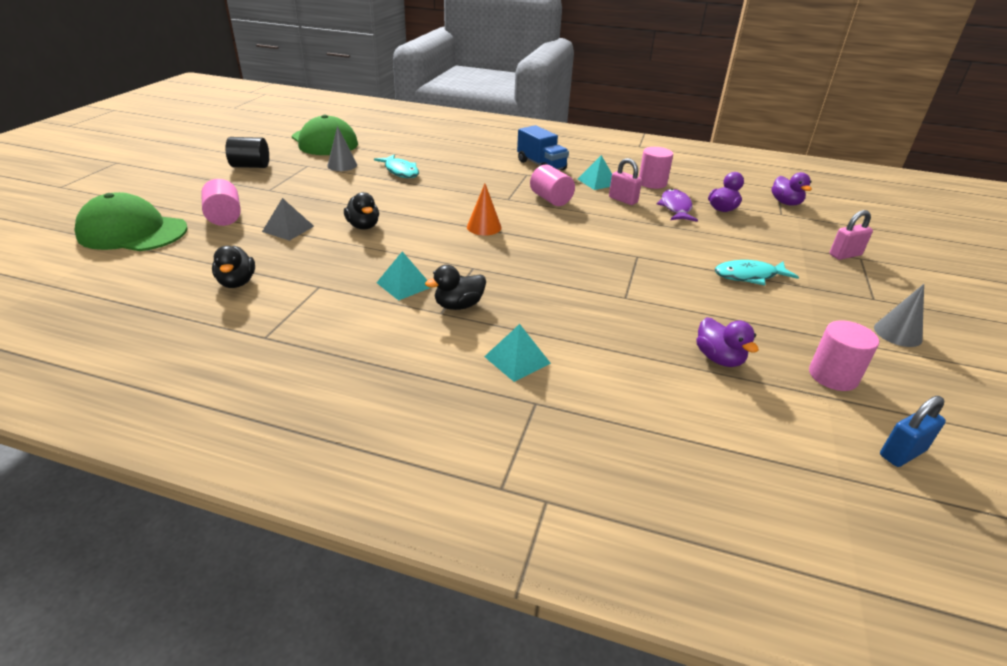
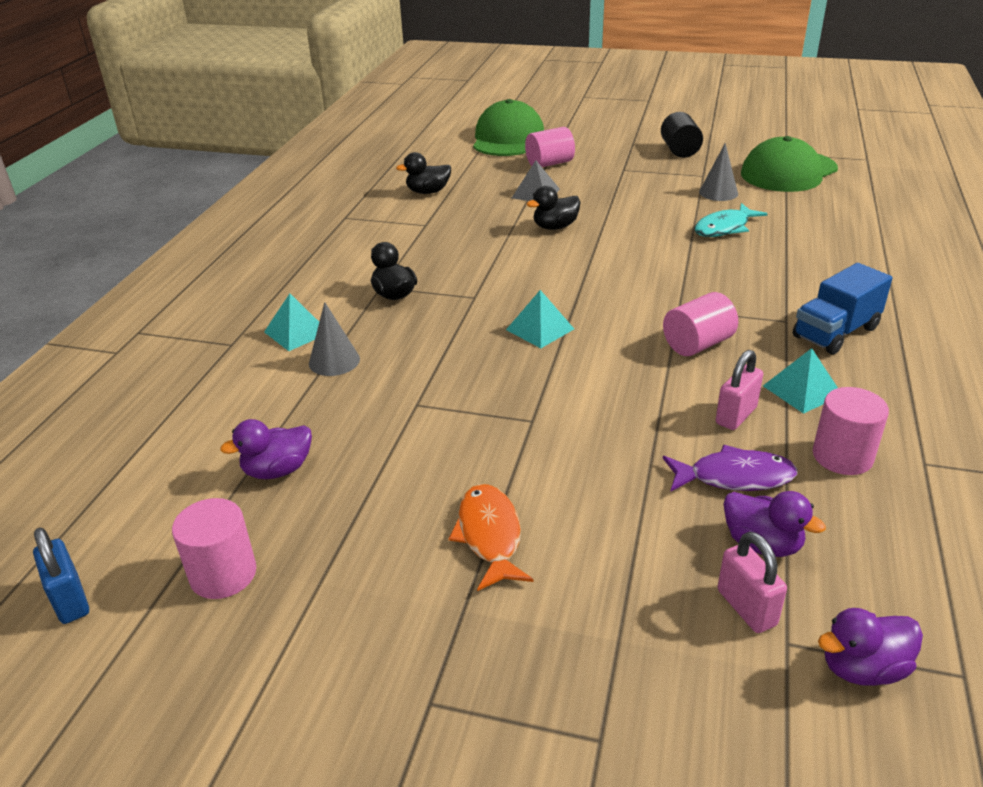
camera: 90 degrees right, 0 degrees up
turquoise pyramid [377,251,431,301] -> turquoise pyramid moved to [506,290,574,348]
orange cone [467,184,502,235] -> none
turquoise fish [715,260,799,285] -> orange fish [448,484,533,591]
pink padlock [830,210,873,260] -> pink padlock moved to [718,532,787,633]
grey cone [874,284,924,347] -> grey cone moved to [309,302,360,376]

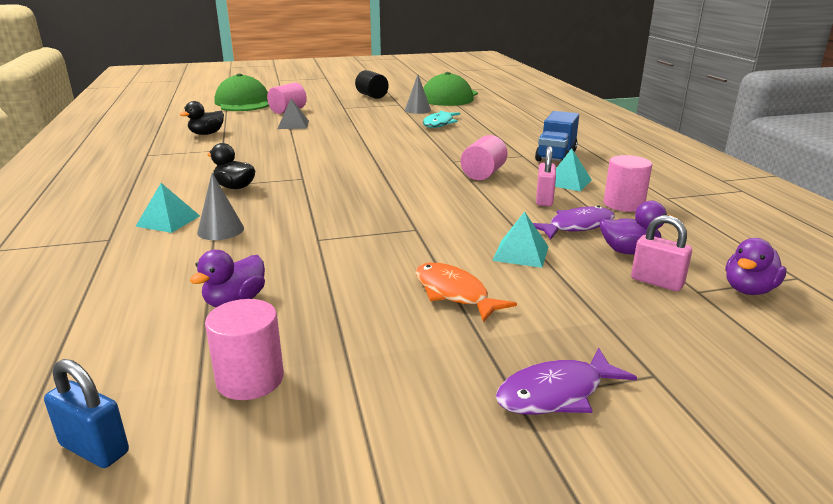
camera: 30 degrees left, 10 degrees down
turquoise pyramid [506,290,574,348] -> turquoise pyramid moved to [492,212,549,268]
black duck [527,186,580,230] -> none
none -> purple fish [496,348,637,415]

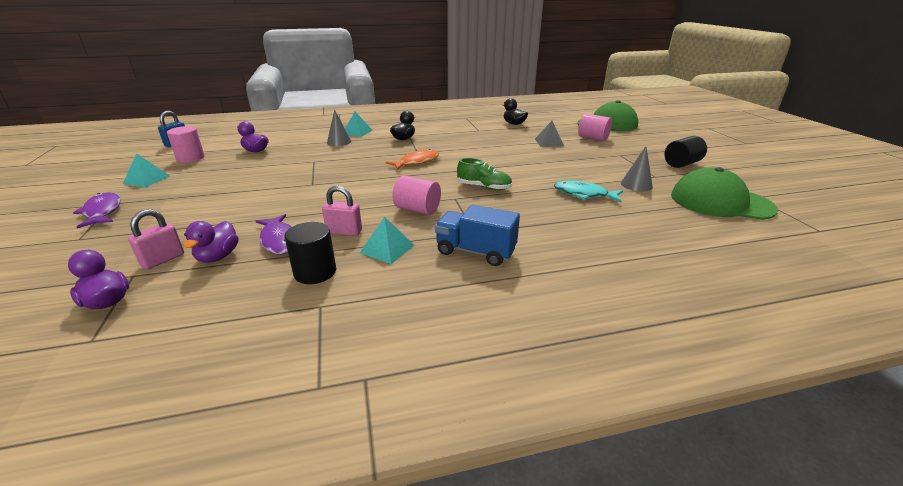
camera: 90 degrees right, 5 degrees up
orange fish [415,263,517,322] -> orange fish moved to [385,149,439,170]
turquoise pyramid [492,212,549,268] -> turquoise pyramid moved to [123,154,170,187]
pink cylinder [604,155,652,212] -> black cylinder [284,222,336,284]
none -> green shoe [457,158,512,190]

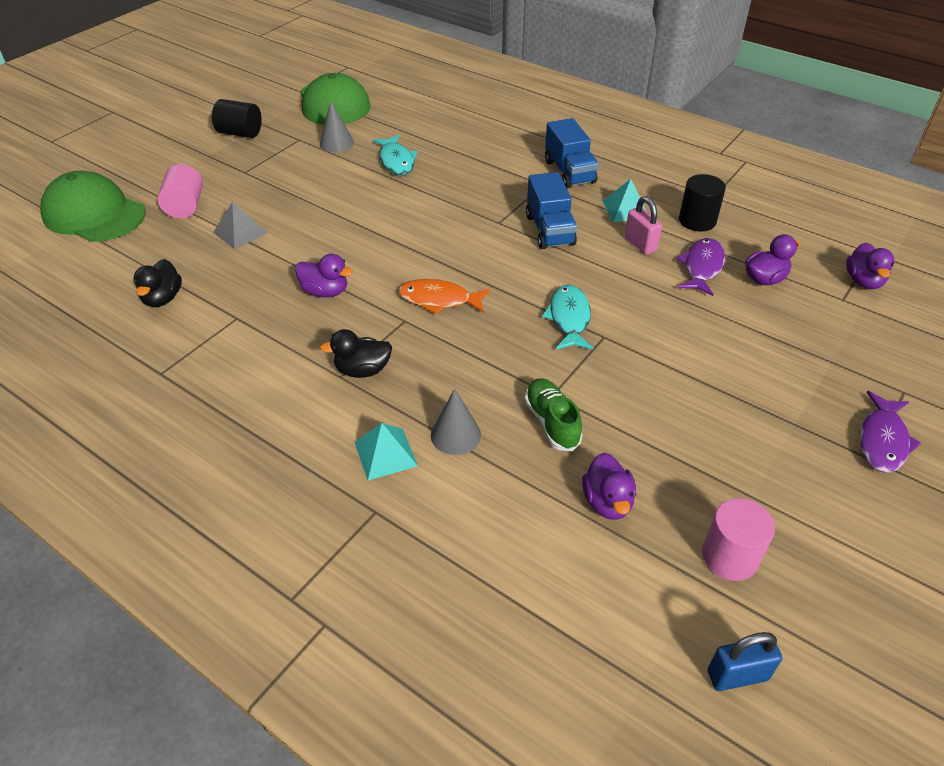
camera: 130 degrees left, 15 degrees up
turquoise pyramid [123,154,170,187] -> none
pink padlock [128,209,184,269] -> none
pink cylinder [392,175,441,215] -> blue truck [526,172,577,249]
green shoe [457,158,512,190] -> green shoe moved to [524,378,582,451]
none -> purple duck [295,253,353,297]
none -> turquoise fish [542,285,593,350]

